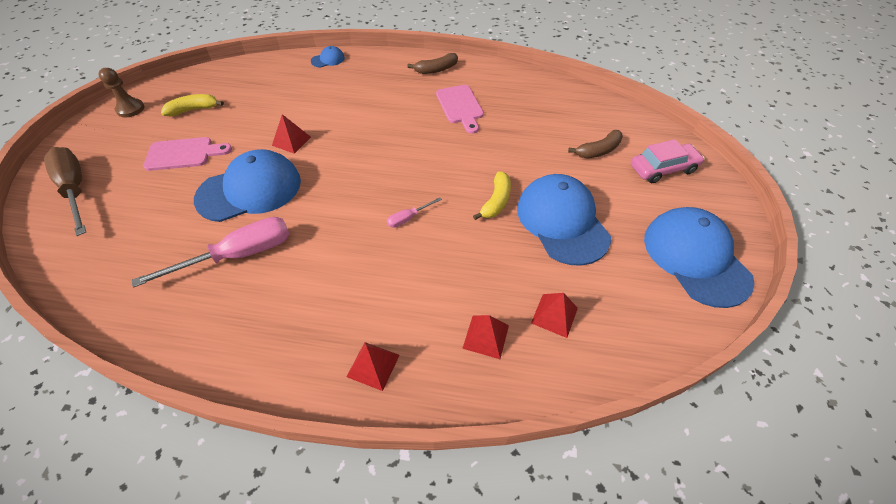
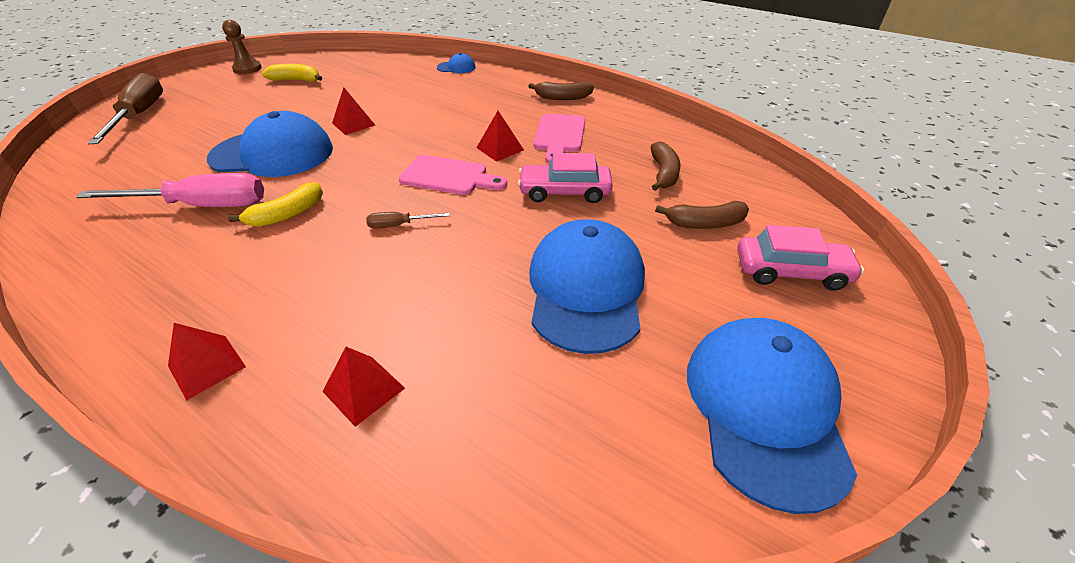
camera: 25 degrees right, 10 degrees down
pink cutting board [143,137,232,171] -> pink cutting board moved to [399,155,507,195]
pink screwdriver [387,197,442,228] -> brown screwdriver [366,212,450,229]
yellow banana [473,171,511,220] -> yellow banana moved to [228,182,323,227]
red pyramid [531,293,578,338] -> red pyramid moved to [476,111,524,162]
none -> pink car [518,153,613,203]
none -> brown banana [650,141,681,191]

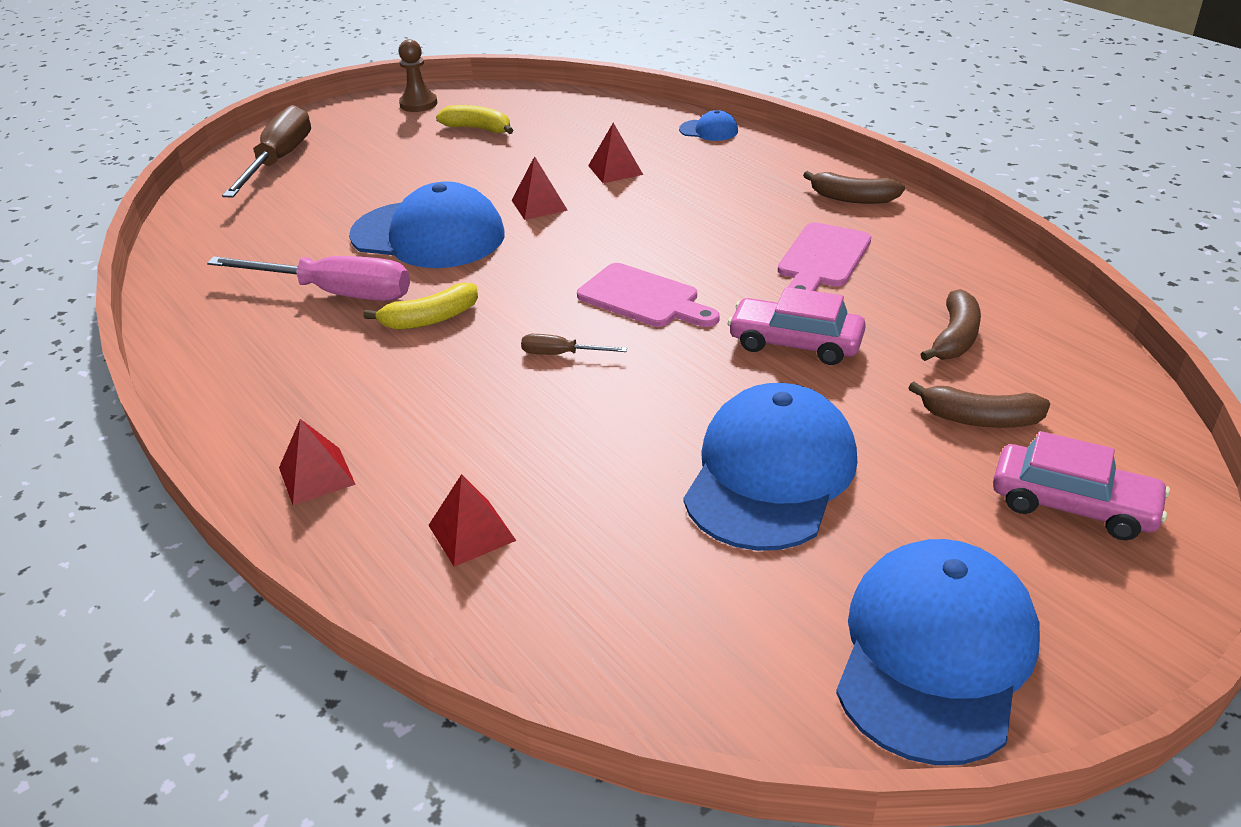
camera: 20 degrees right, 5 degrees down
red pyramid [476,111,524,162] -> red pyramid moved to [588,123,643,183]

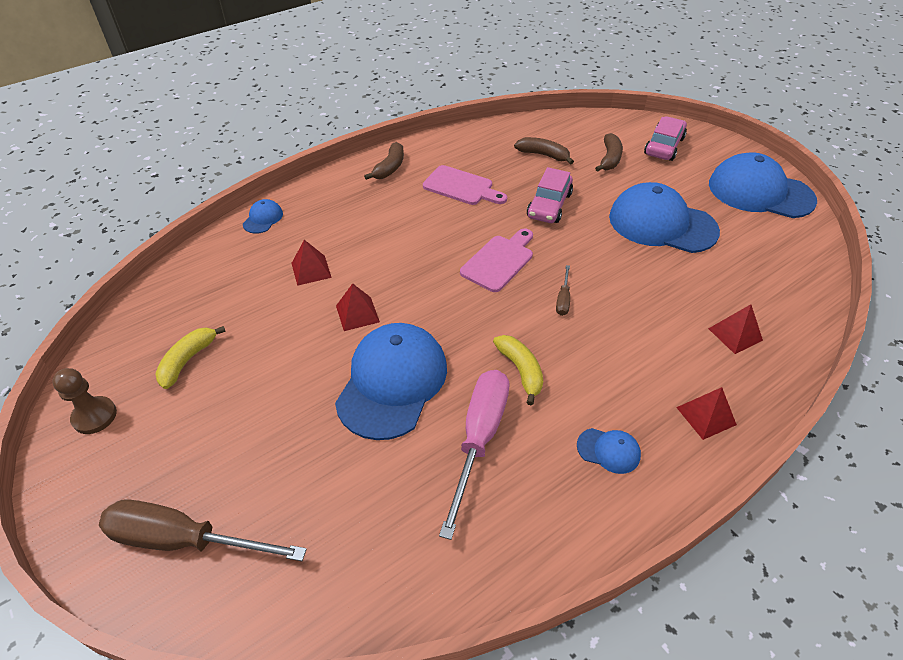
camera: 90 degrees left, 10 degrees up
none -> blue cap [577,428,641,474]

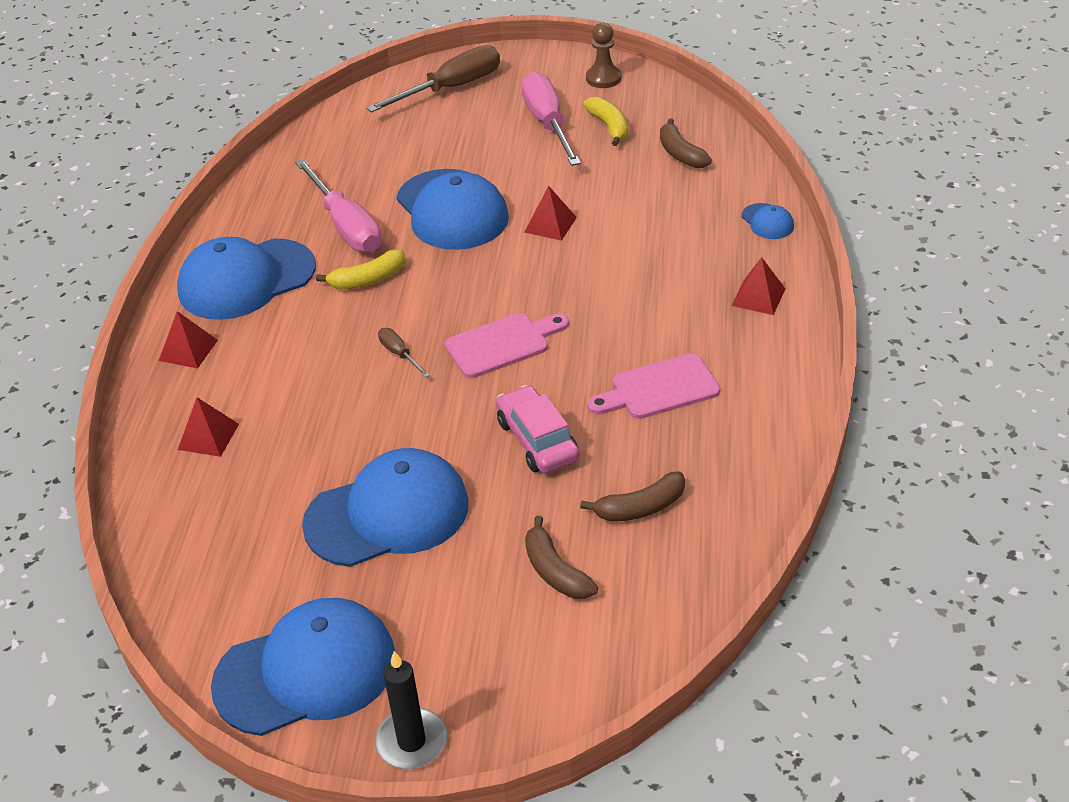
camera: 135 degrees right, 5 degrees down
red pyramid [291,240,332,286] -> red pyramid moved to [731,257,785,315]
brown banana [364,142,404,180] -> brown banana moved to [660,118,712,168]
pink cutting board [460,229,533,292] -> pink cutting board turned 105 degrees counterclockwise [445,313,569,378]
yellow banana [493,335,543,406] -> yellow banana turned 45 degrees counterclockwise [316,249,405,290]
blue cap [577,428,641,474] -> blue cap [177,237,316,320], size x2.32
pink car [644,116,687,161] -> none
none -> black candle [375,651,447,769]
none -> pink screwdriver [521,72,581,166]

